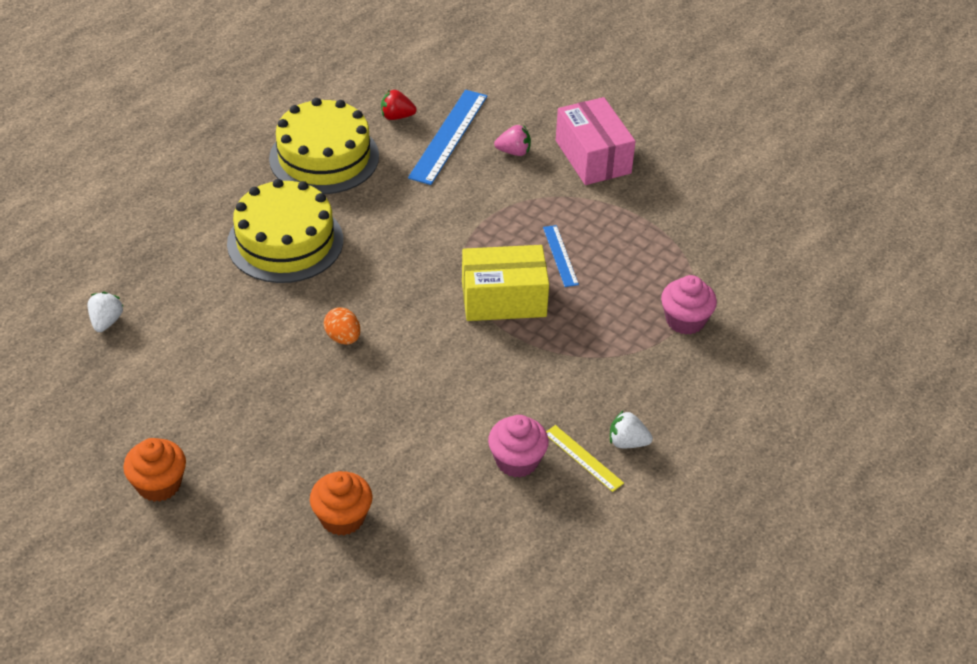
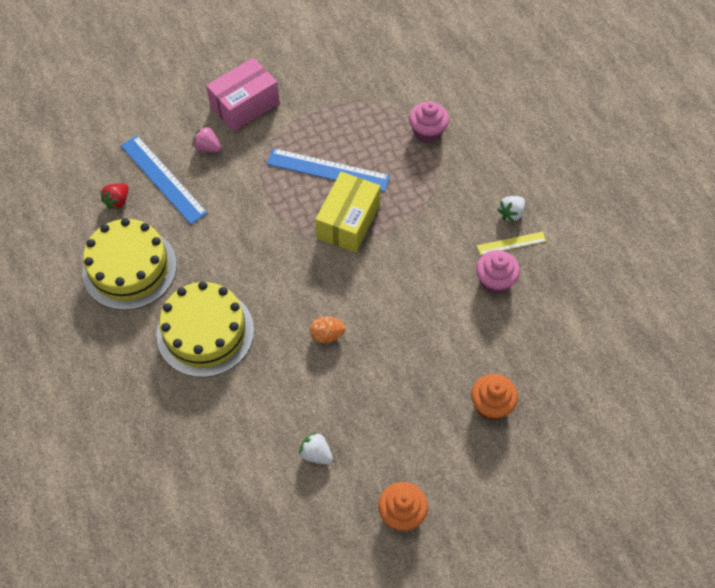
camera: 60 degrees left, 15 degrees up
white strawberry [87,292,124,332] -> white strawberry moved to [299,432,333,464]
pink strawberry [494,125,531,156] -> pink strawberry turned 90 degrees counterclockwise [192,126,221,152]
blue ruler [543,225,579,287] -> blue ruler [267,148,390,192], size x1.84
pink box [556,97,636,185] -> pink box turned 45 degrees counterclockwise [206,57,280,132]

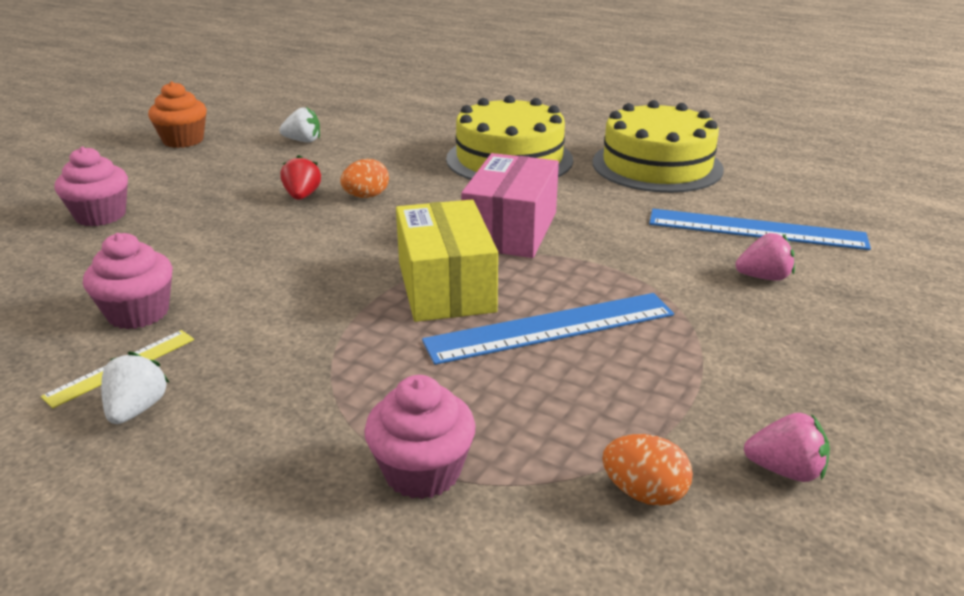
camera: 145 degrees right, 30 degrees down
red strawberry [100,183,129,210] -> red strawberry moved to [280,155,321,200]
pink box [206,57,280,132] -> pink box moved to [461,153,559,258]
orange cupcake [471,374,518,420] -> pink cupcake [55,146,128,226]
none -> orange egg [602,434,693,506]
none -> pink strawberry [744,413,830,482]

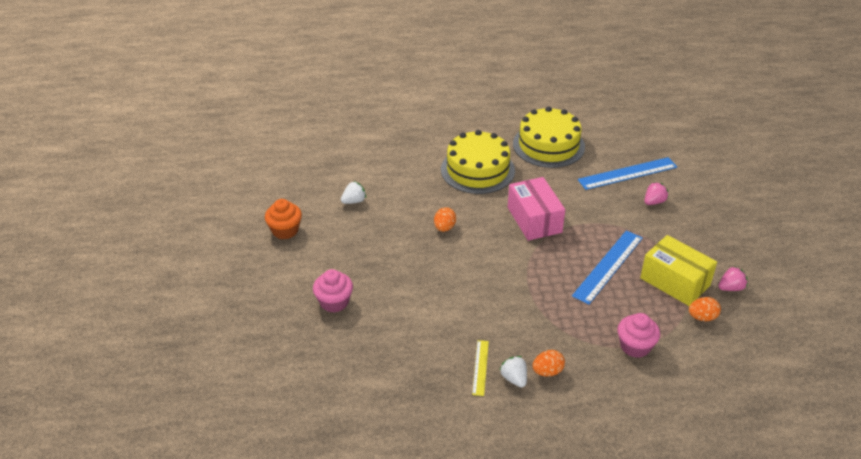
camera: 35 degrees left, 10 degrees up
pink cupcake [83,233,173,329] -> none
red strawberry [280,155,321,200] -> none
yellow box [396,200,498,322] -> yellow box moved to [640,235,717,306]
none -> orange egg [533,350,565,377]

